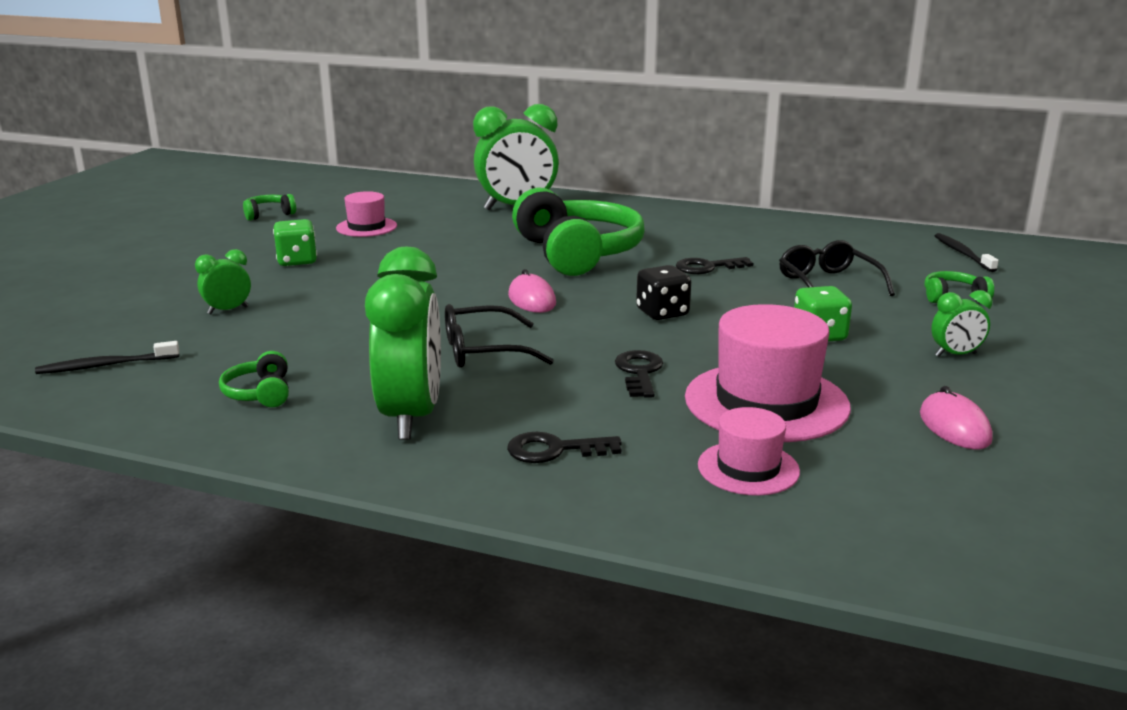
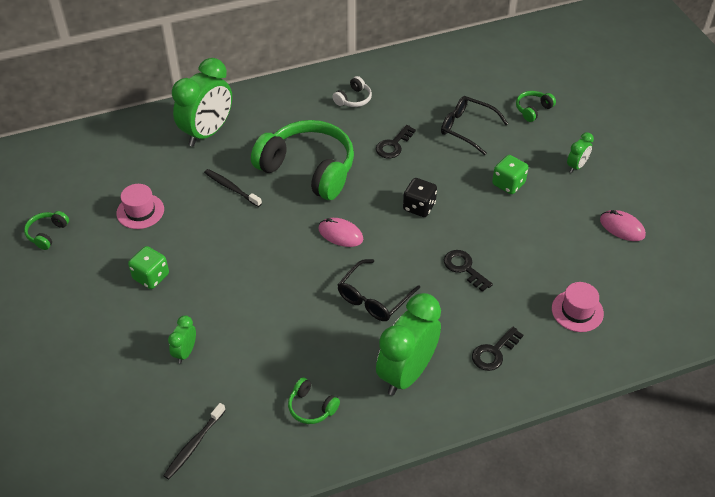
camera: 40 degrees left, 25 degrees up
green clock [365,247,441,440] -> green clock turned 105 degrees counterclockwise [376,293,441,395]
pink hat [685,304,851,442] -> none
black toothbrush [935,233,999,272] -> black toothbrush moved to [204,169,262,207]
none -> white headphones [332,76,372,107]

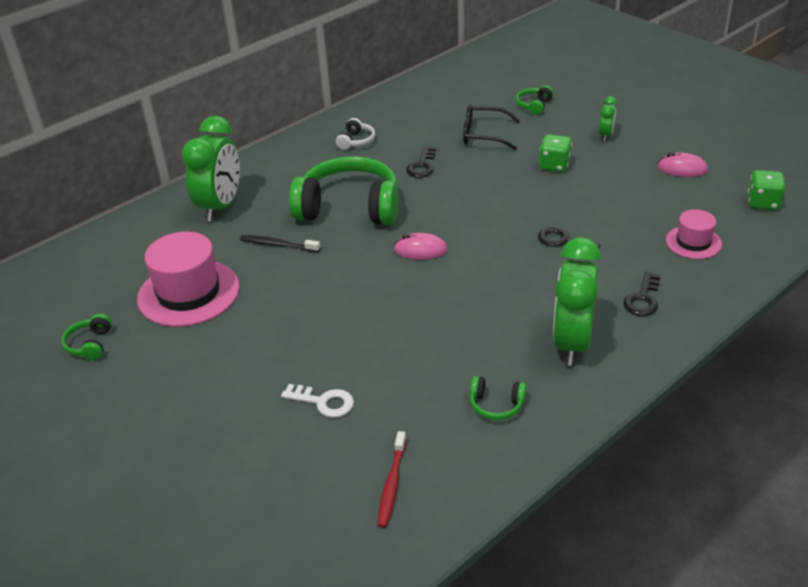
camera: 20 degrees left, 10 degrees down
pink hat [116,184,164,229] -> pink hat [137,232,239,327], size x1.81
green dice [128,246,169,289] -> green dice moved to [748,170,785,210]
black toothbrush [163,403,226,480] -> red toothbrush [377,431,406,528]
green clock [168,315,196,364] -> white key [281,384,354,418]
black glasses [338,259,420,321] -> none
black dice [403,178,437,217] -> none

